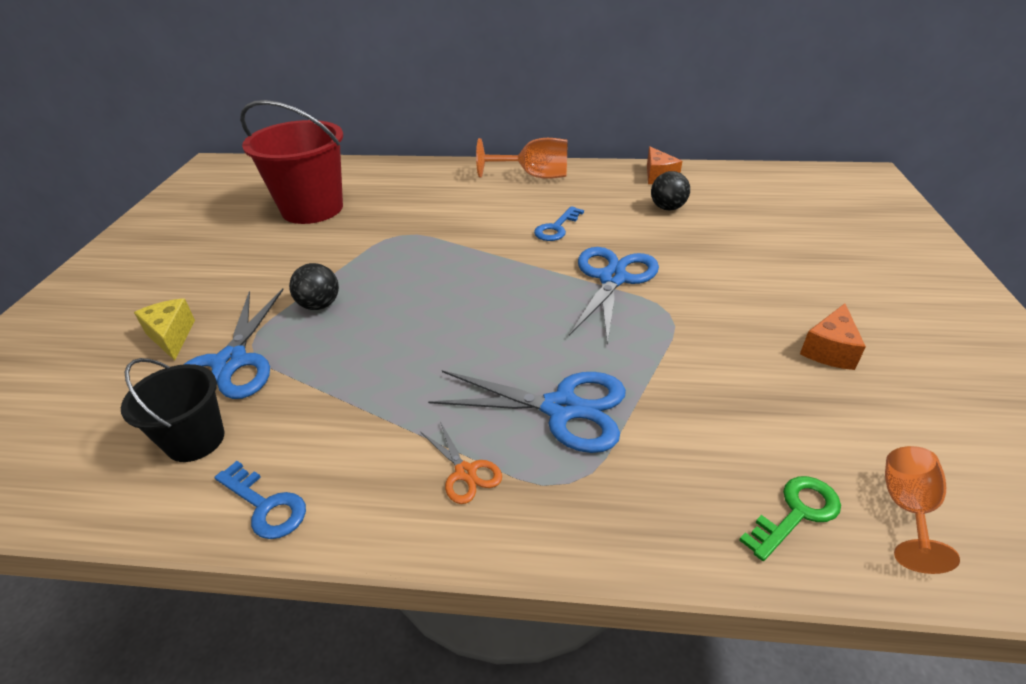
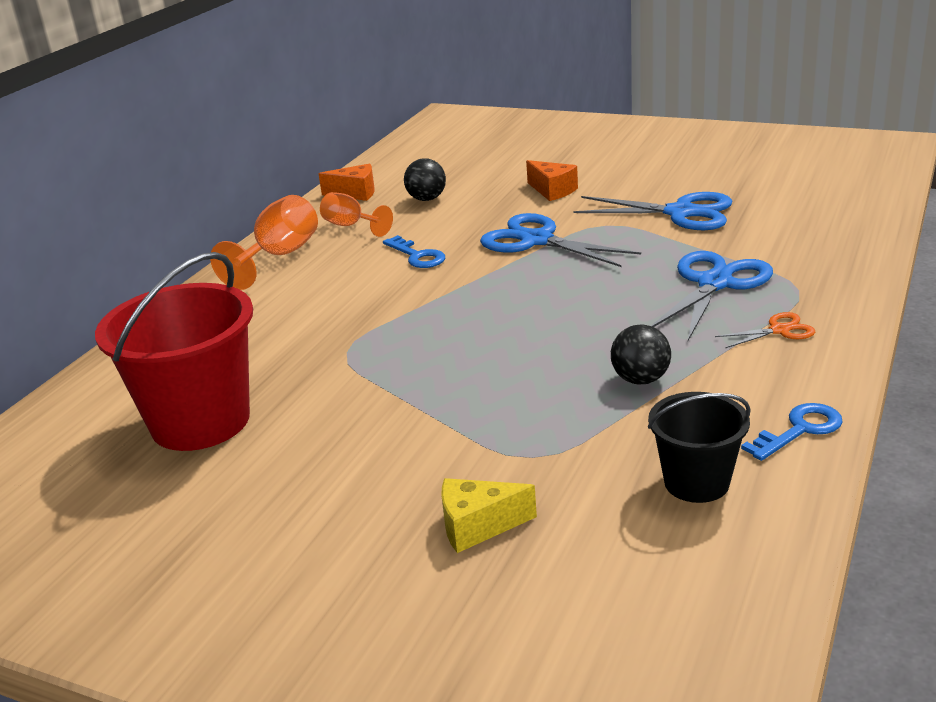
camera: 70 degrees left, 10 degrees down
blue scissors [183,289,284,399] -> blue scissors moved to [573,192,732,230]
black ball [289,263,339,310] -> black ball moved to [611,324,671,385]
green key [739,476,841,561] -> none
orange cheese [800,303,866,370] -> orange cheese moved to [526,160,578,201]
orange goblet [885,446,960,574] -> orange goblet moved to [320,192,393,237]

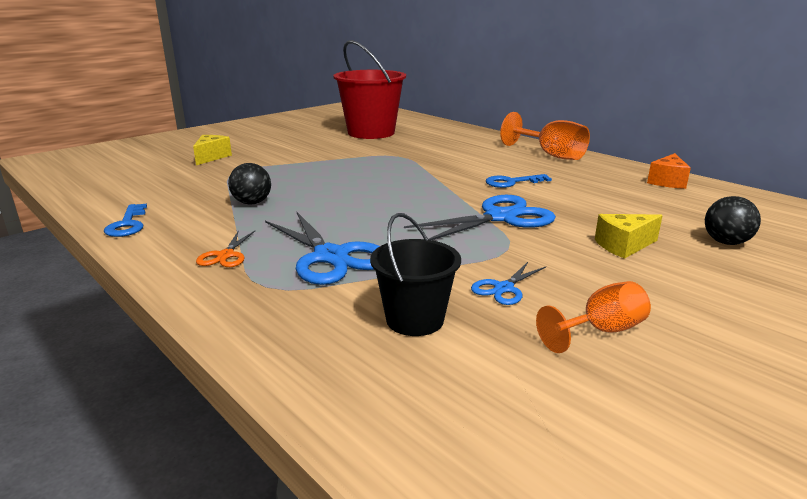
camera: 110 degrees right, 5 degrees down
orange goblet [320,192,393,237] -> orange goblet moved to [536,281,651,353]
black ball [404,158,446,201] -> black ball moved to [705,196,761,245]
orange cheese [526,160,578,201] -> yellow cheese [595,214,663,259]
blue scissors [573,192,732,230] -> blue scissors [471,262,546,305], size x0.50
black bucket [648,392,751,503] -> black bucket moved to [370,213,461,336]

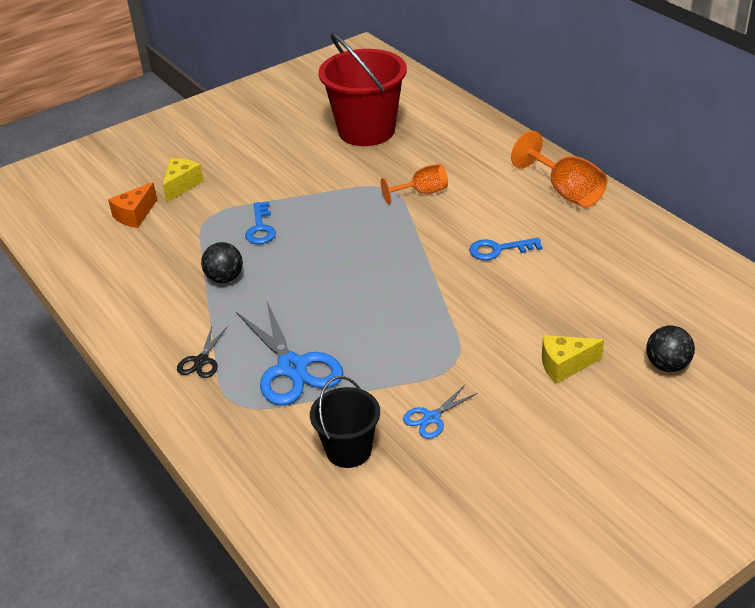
camera: 10 degrees right, 15 degrees up
blue key [104,204,147,237] -> blue key moved to [245,202,276,244]
orange scissors [196,231,255,267] -> black scissors [177,326,227,378]
blue scissors [404,195,556,240] -> none
orange goblet [536,281,651,353] -> orange goblet moved to [381,164,448,204]
orange cheese [647,153,691,189] -> orange cheese moved to [108,182,157,228]

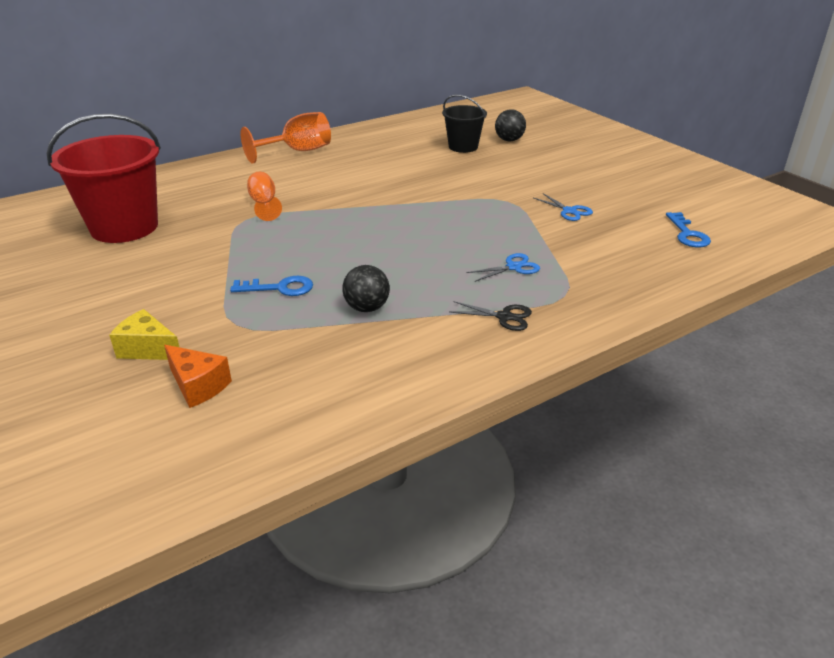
camera: 90 degrees left, 5 degrees down
blue scissors [236,300,344,405] -> blue scissors [466,253,540,282], size x0.50
black bucket [310,376,380,468] -> black bucket moved to [442,95,487,153]
blue key [469,238,543,260] -> blue key moved to [666,212,711,247]
yellow cheese [542,335,604,384] -> none

